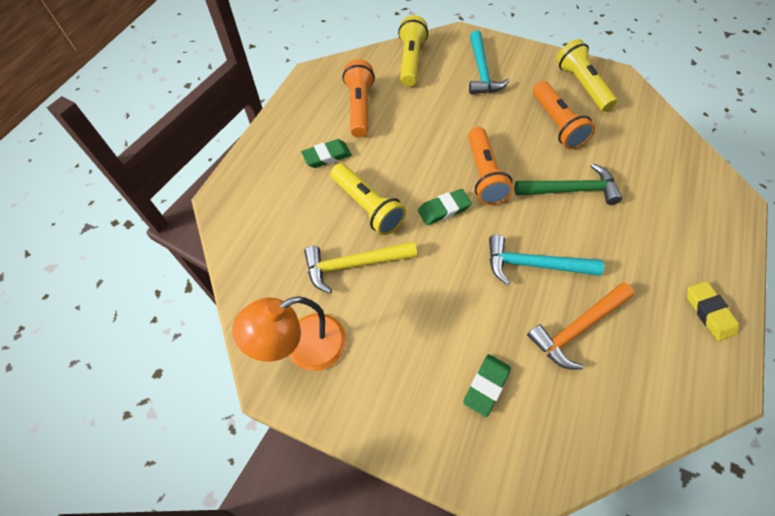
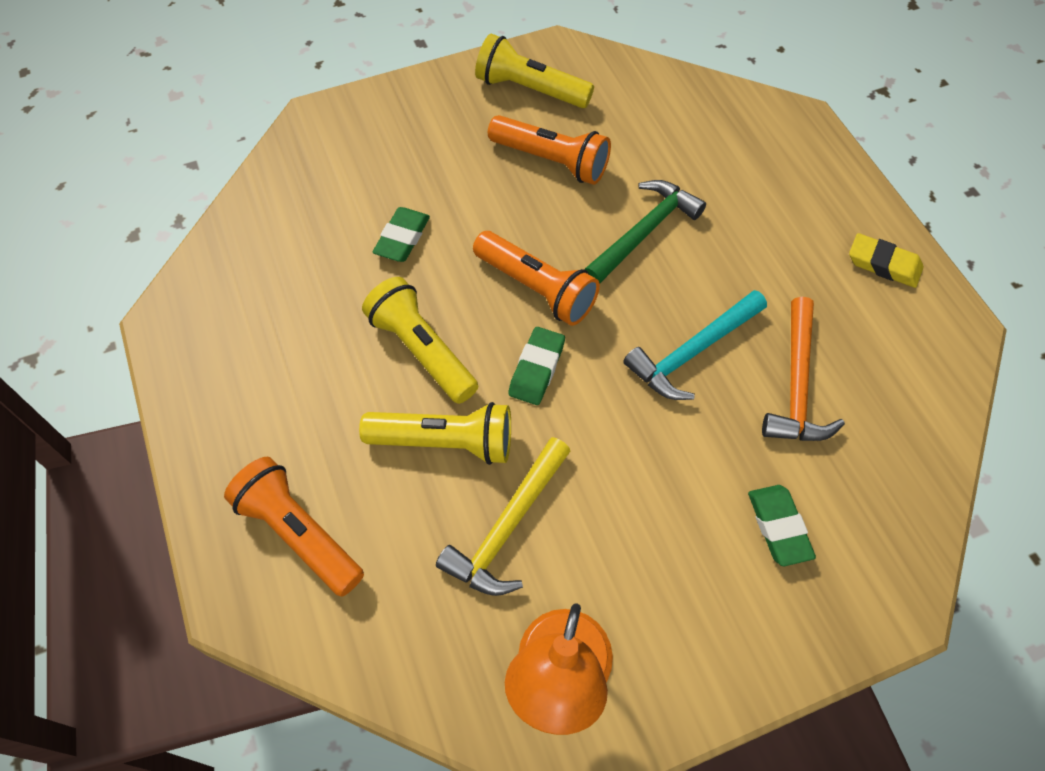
camera: 45 degrees left, 0 degrees up
green eraser [301,139,352,168] -> green eraser moved to [373,207,430,262]
orange flashlight [342,60,375,138] -> orange flashlight moved to [224,457,364,597]
yellow flashlight [398,15,428,87] -> yellow flashlight moved to [362,277,478,404]
turquoise hammer [469,30,509,94] -> none

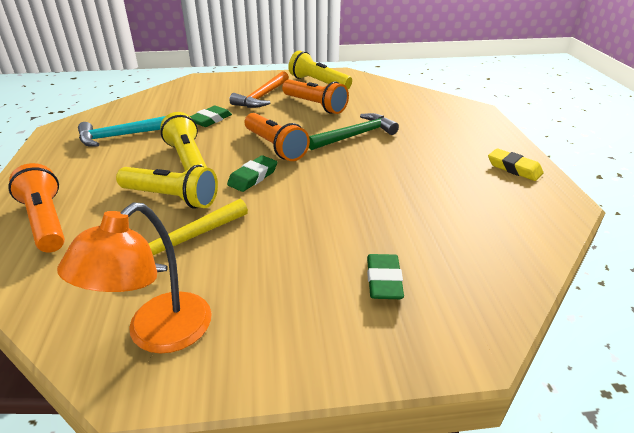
camera: 15 degrees right, 25 degrees down
turquoise hammer [623,290,767,400] -> turquoise hammer moved to [78,116,166,147]
orange hammer [762,297,845,441] -> orange hammer moved to [229,71,289,108]

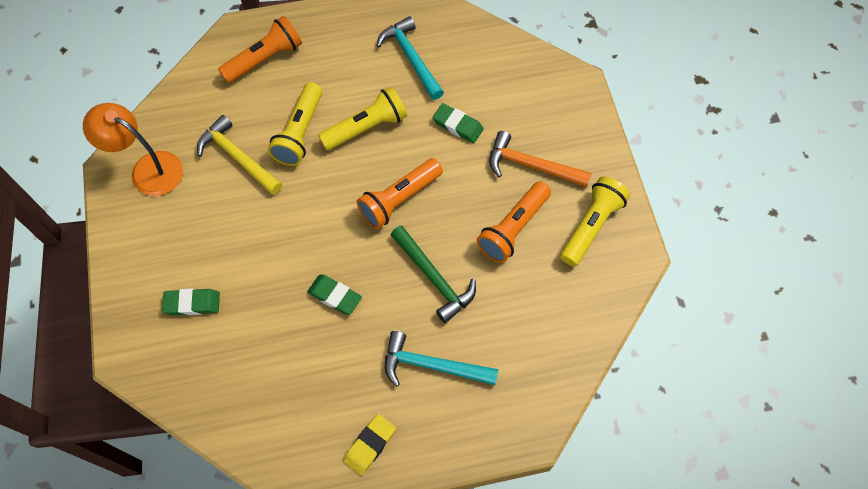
camera: 85 degrees right, 30 degrees up
green eraser [227,155,277,192] -> green eraser moved to [307,275,362,315]
none -> turquoise hammer [385,331,498,387]

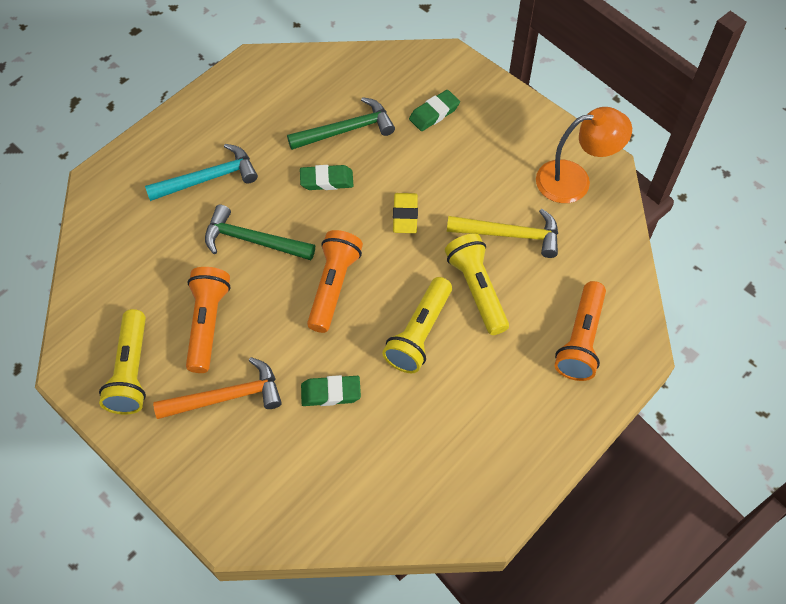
camera: 145 degrees right, 5 degrees down
yellow eraser [343,414,396,476] -> yellow eraser moved to [393,193,418,233]
turquoise hammer [377,16,444,100] -> none
none -> green hammer [287,97,395,150]

